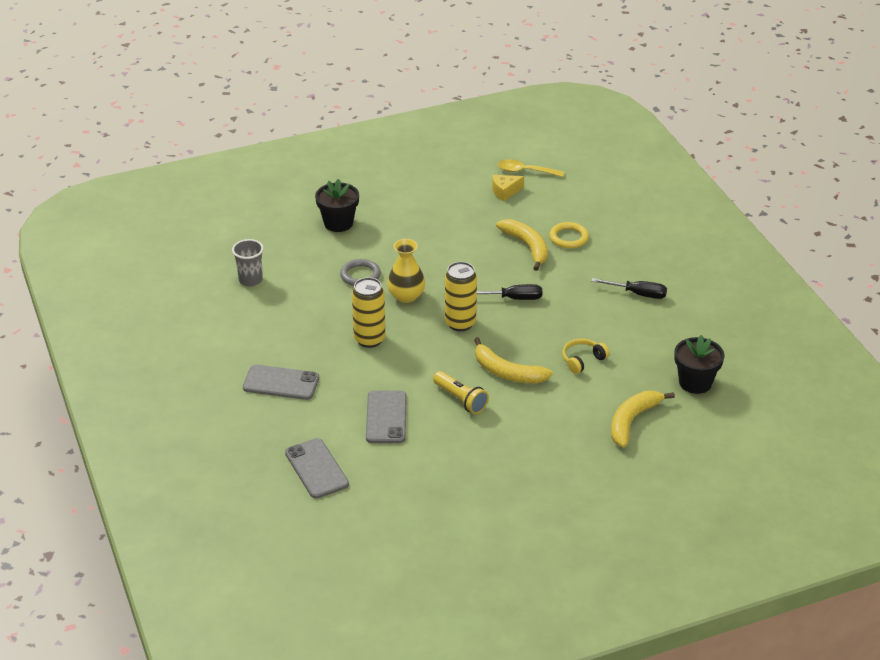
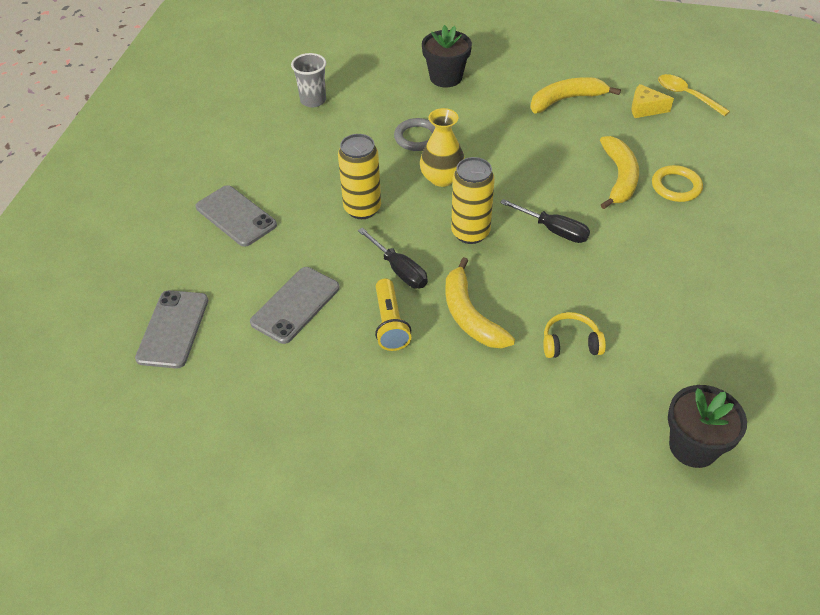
camera: 35 degrees right, 10 degrees up
black screwdriver [591,278,667,299] -> black screwdriver moved to [358,227,428,288]
yellow banana [611,391,675,448] -> yellow banana moved to [530,77,621,113]

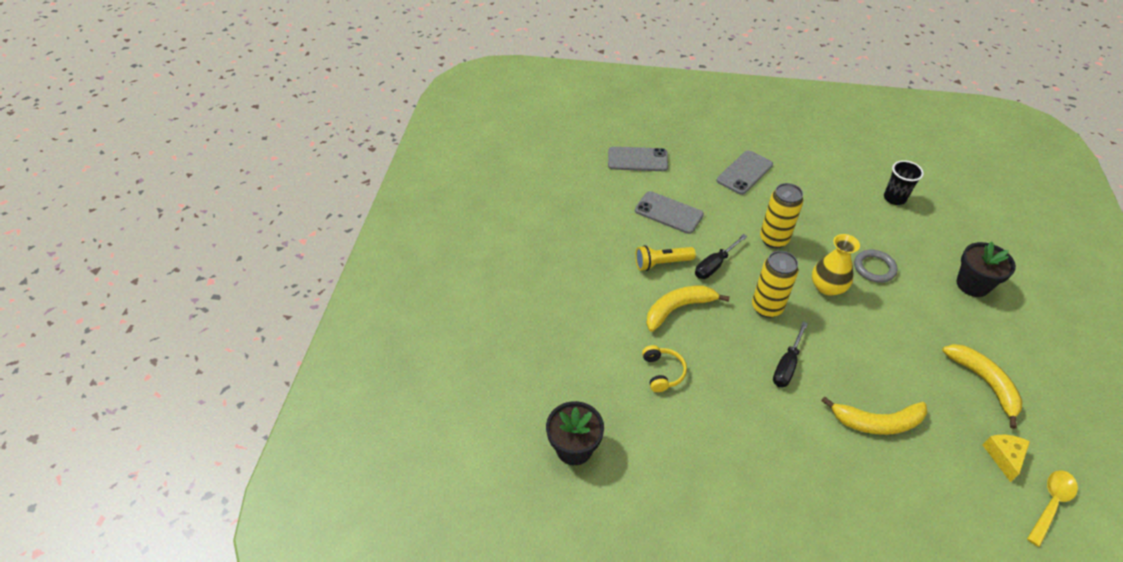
camera: 85 degrees right, 0 degrees up
grey cup [291,53,326,107] -> black cup [884,160,924,205]
yellow ring [652,165,703,202] -> none

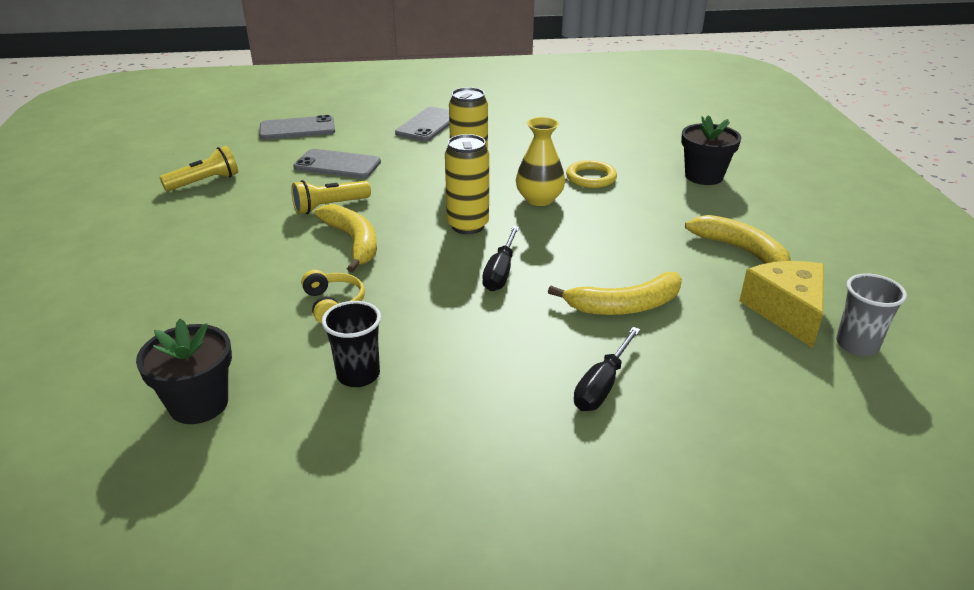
camera: 15 degrees left, 15 degrees down
yellow banana [646,286,730,332] -> yellow banana turned 105 degrees clockwise [314,204,377,273]
black screwdriver [695,234,747,279] -> black screwdriver moved to [574,327,640,411]
grey ring [854,250,898,283] -> yellow ring [566,160,617,188]
black cup [884,160,924,205] -> black cup moved to [322,301,381,387]
yellow cheese [983,435,1030,482] -> yellow cheese [739,261,824,348], size x1.63
yellow spoon [1027,470,1078,547] -> grey cup [836,273,907,356]
none -> yellow flashlight [160,146,238,191]

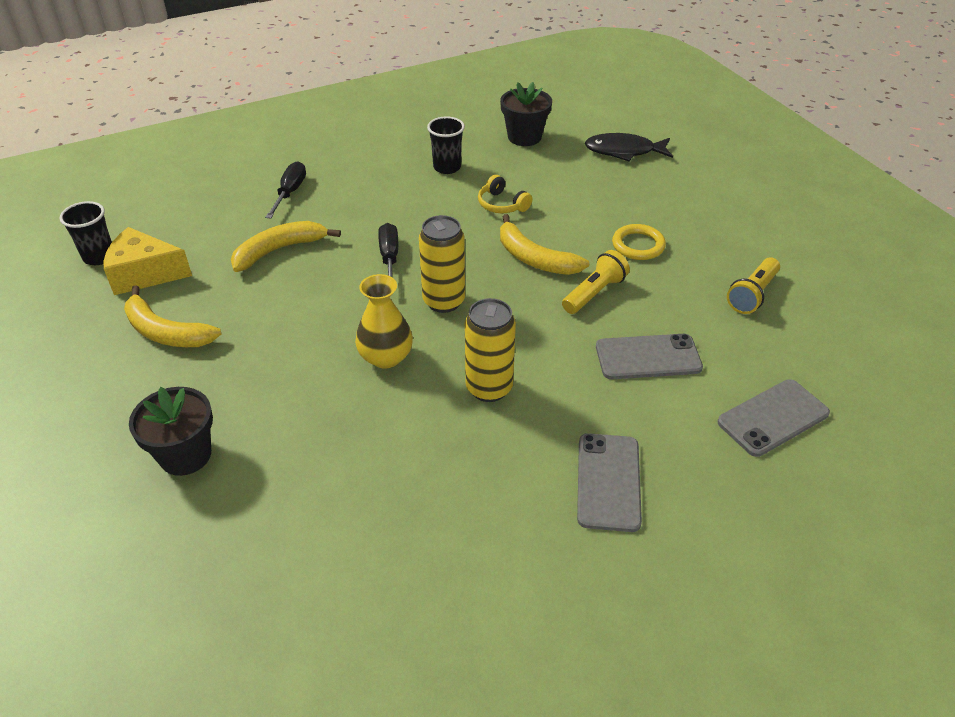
camera: 160 degrees right, 10 degrees up
yellow ring [566,160,617,188] -> yellow ring moved to [612,224,666,260]
yellow cheese [739,261,824,348] -> yellow cheese turned 120 degrees clockwise [104,227,192,295]
grey cup [836,273,907,356] -> black cup [60,201,112,265]
none -> black fish [585,133,673,161]

